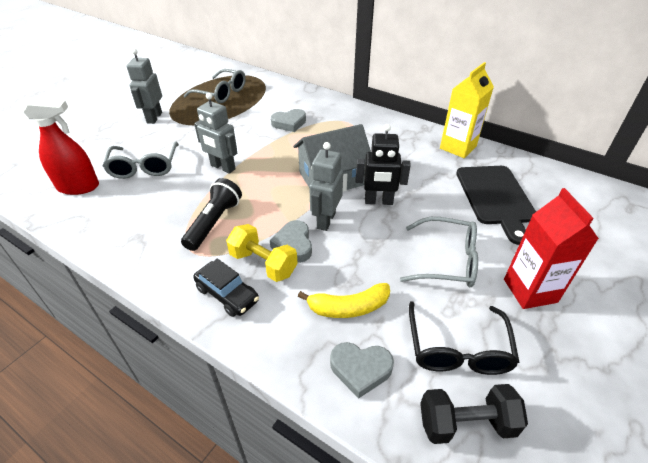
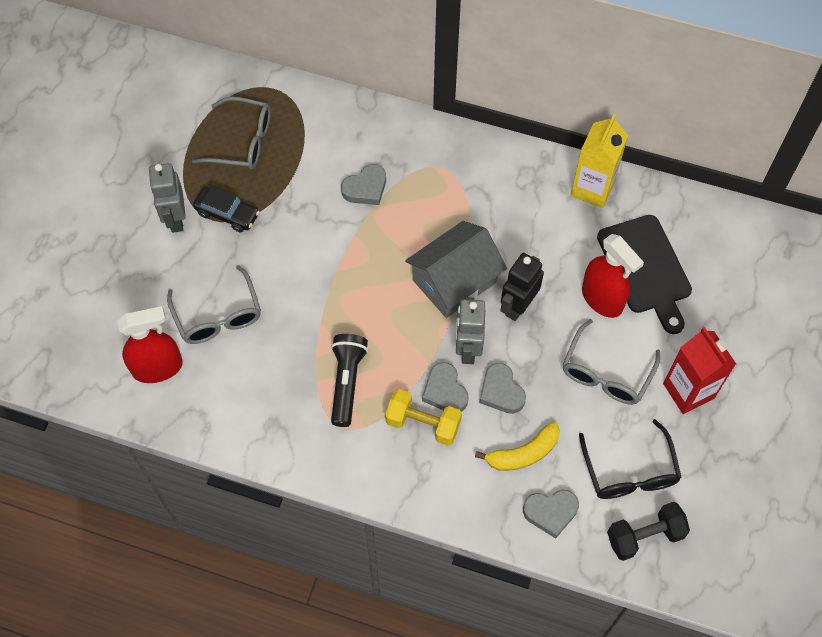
camera: 15 degrees left, 20 degrees up
black car [193,259,259,317] -> black car moved to [193,185,260,232]
grey robot [194,93,237,174] -> none
black robot [356,124,411,205] -> black robot turned 135 degrees clockwise [500,253,544,321]
grey glasses [400,217,478,287] -> grey glasses turned 120 degrees clockwise [563,319,660,405]
none -> grey heart [479,363,526,414]
none -> red spray bottle [582,234,644,318]

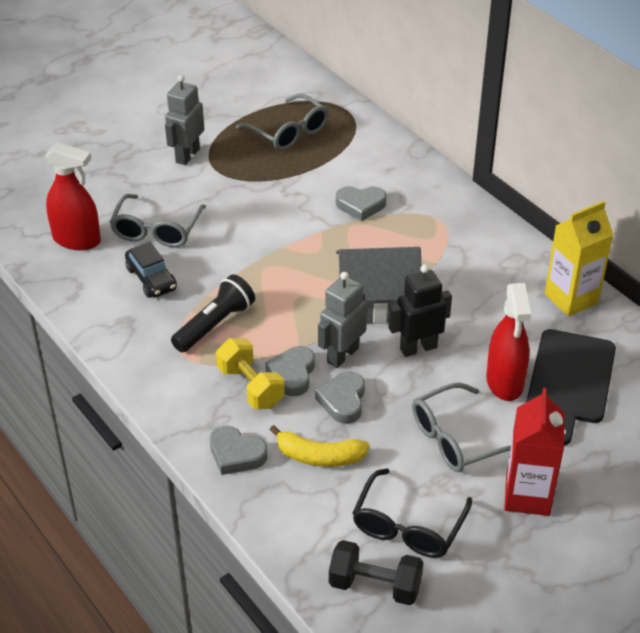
camera: 35 degrees right, 20 degrees down
black car [193,185,260,232] -> black car moved to [125,242,177,298]
grey heart [523,490,579,539] -> grey heart moved to [210,426,268,475]

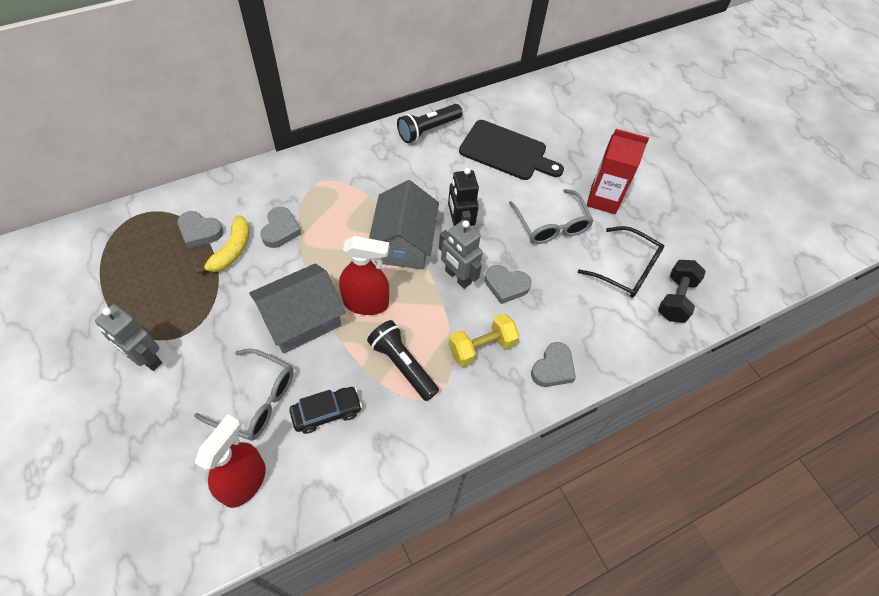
camera: 85 degrees left, 15 degrees up
grey glasses [236,94,329,151] -> none
grey heart [265,346,315,396] -> grey heart moved to [178,211,223,248]
yellow banana [269,425,370,467] -> yellow banana moved to [196,215,249,274]
red spray bottle [486,283,531,401] -> red spray bottle moved to [339,236,389,315]
yellow carton [545,201,613,317] -> black flashlight [397,104,462,143]
none -> grey house [249,263,345,354]

